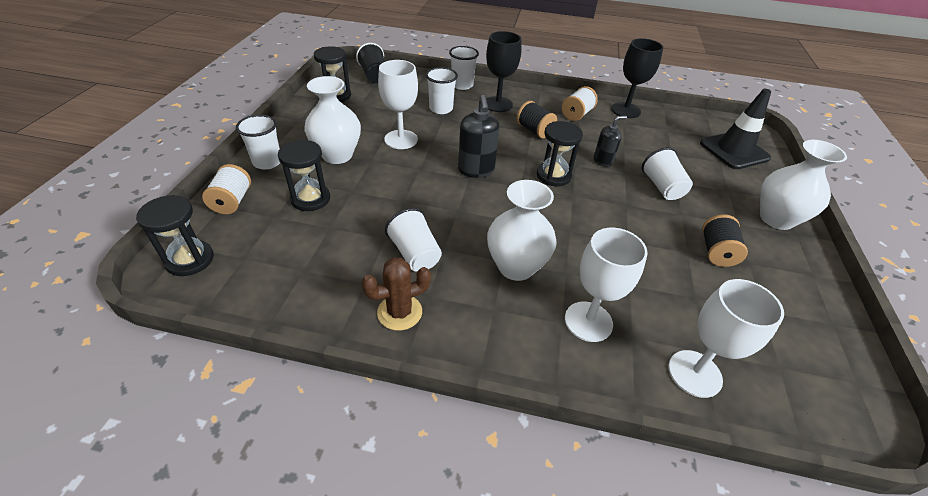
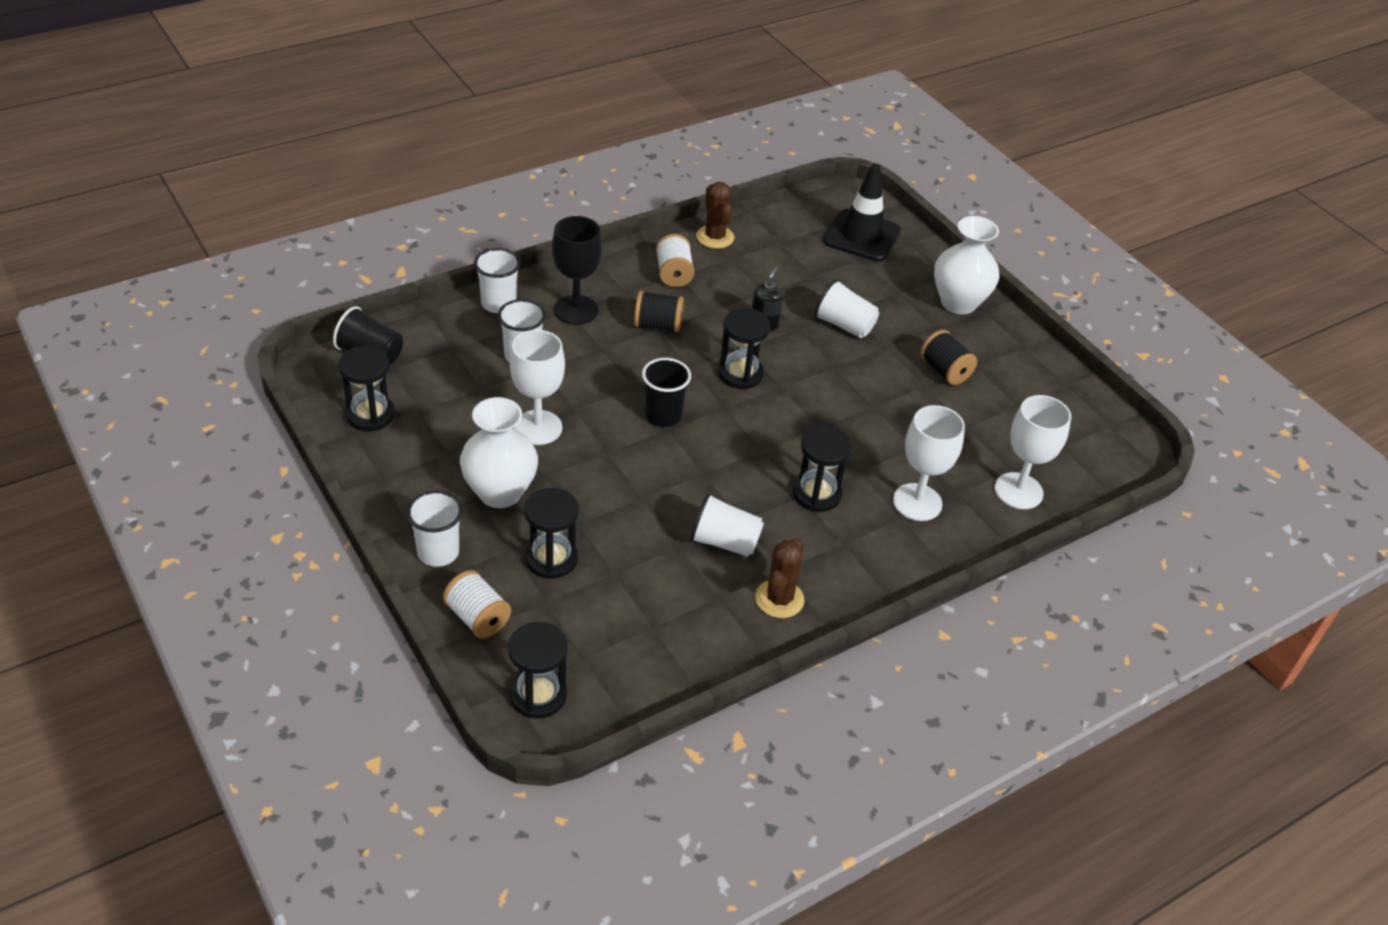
camera: 45 degrees left, 0 degrees up
black soap dispenser [458,95,500,178] -> black cup [642,358,691,427]
white vase [487,180,557,281] -> black hourglass [793,426,852,512]
black goblet [611,38,664,118] -> brown cactus [696,182,734,249]

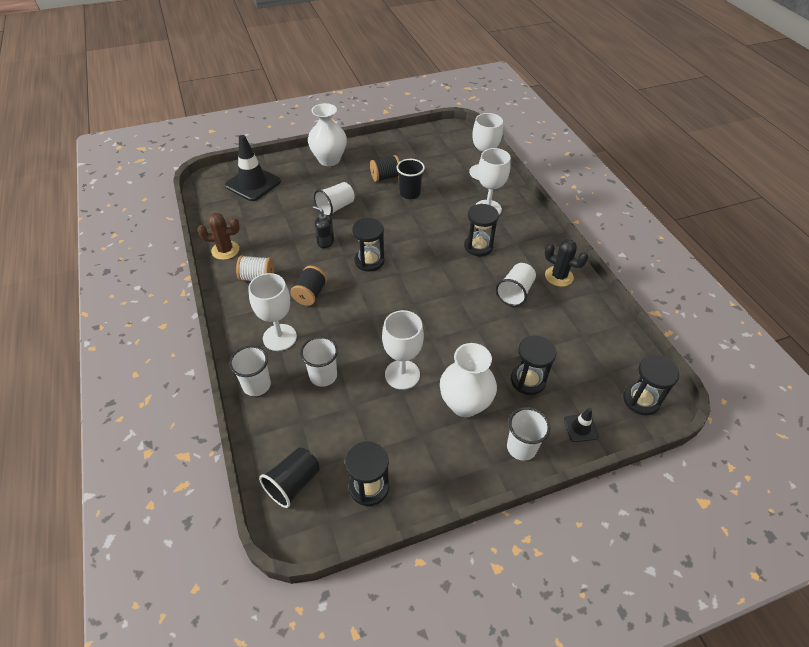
camera: 75 degrees left, 5 degrees up
white spool [443,570,511,639] -> black traffic cone [564,408,599,442]
black goblet [552,216,602,325] -> white goblet [248,273,297,351]
black cup [642,358,691,427] -> black cup moved to [397,159,425,199]
brown cactus [755,538,804,618] -> black cactus [545,239,588,287]

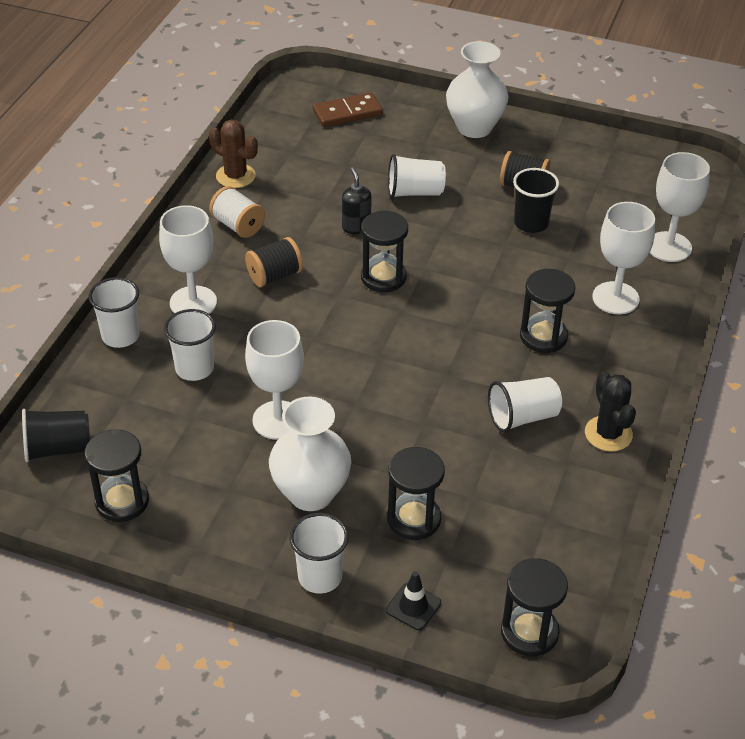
camera: 40 degrees right, 5 degrees down
black traffic cone [225,135,281,201] -> brown domino [313,92,383,127]

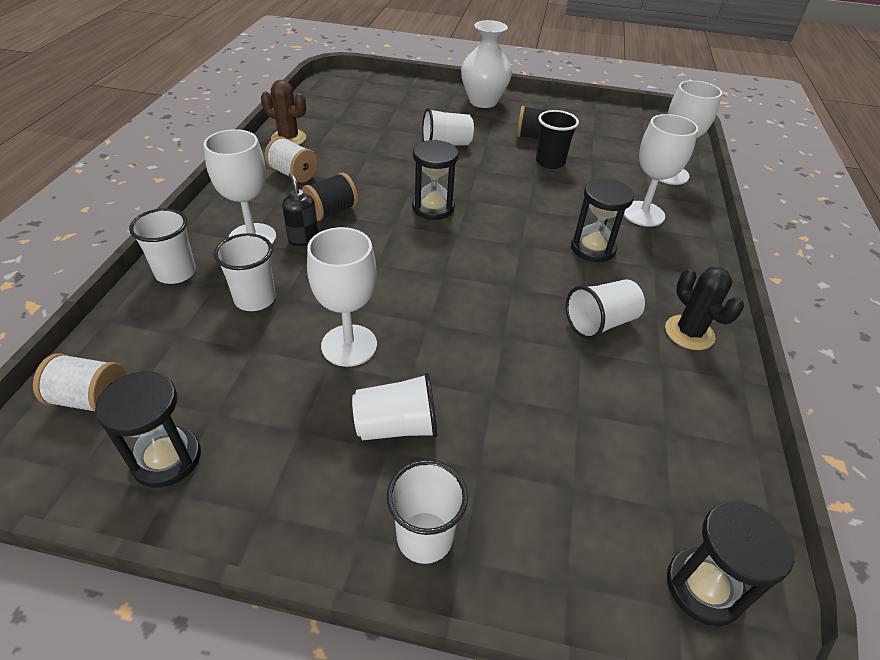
camera: 10 degrees left, 0 degrees up
black cup [22,409,90,462] -> white spool [33,353,126,411]
white vase [269,396,351,511] -> white cup [352,373,437,440]
brown domino [313,92,383,127] -> none
black soap dispenser [342,167,372,234] -> black soap dispenser moved to [282,173,318,246]
black traffic cone [386,571,441,630] -> none
black hourglass [387,447,445,540] -> none

